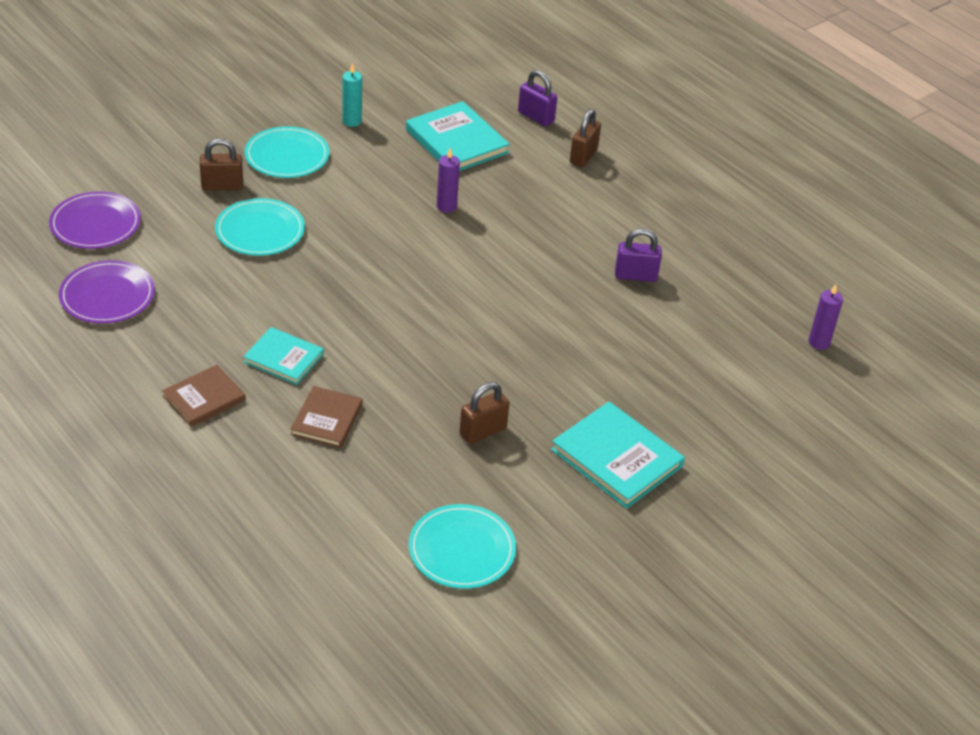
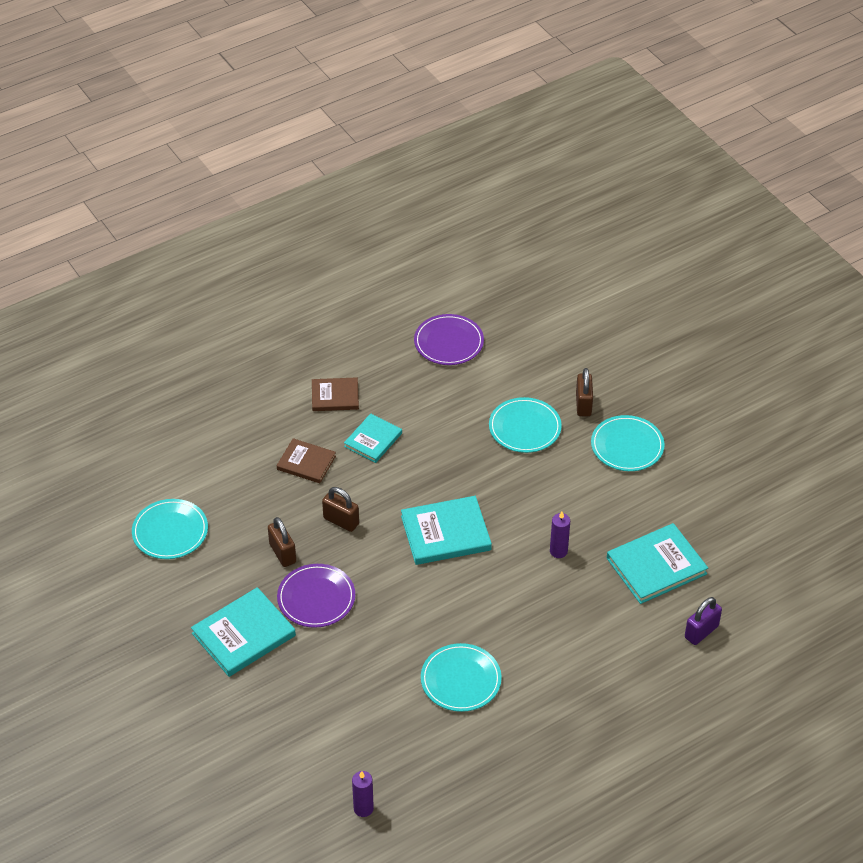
camera: 100 degrees right, 5 degrees up
purple plate [49,191,141,249] -> purple plate moved to [277,564,355,628]
brown book [162,365,246,427] -> brown book turned 60 degrees counterclockwise [312,377,359,411]
turquoise candle [342,63,362,127] -> none
brown padlock [570,109,601,167] -> brown padlock moved to [322,487,359,532]
purple padlock [615,229,662,282] -> turquoise plate [421,643,502,712]
none -> turquoise book [401,496,492,565]

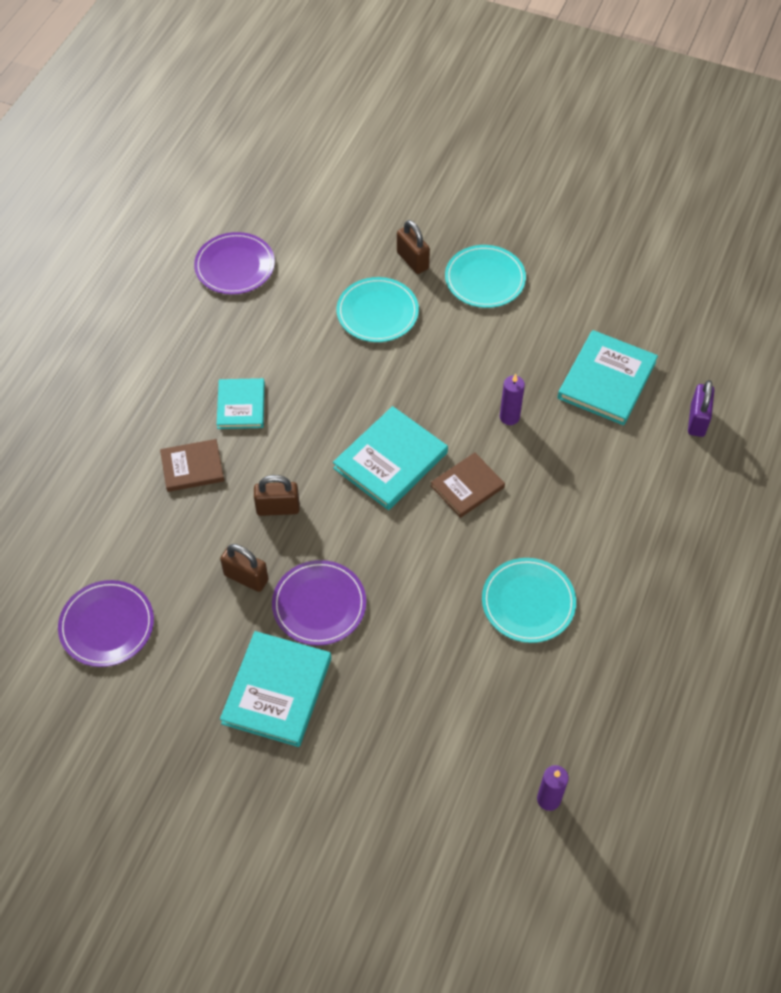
camera: 35 degrees left, 10 degrees up
turquoise plate [132,499,208,559] -> purple plate [58,580,154,667]
brown book [312,377,359,411] -> brown book moved to [431,452,505,518]

